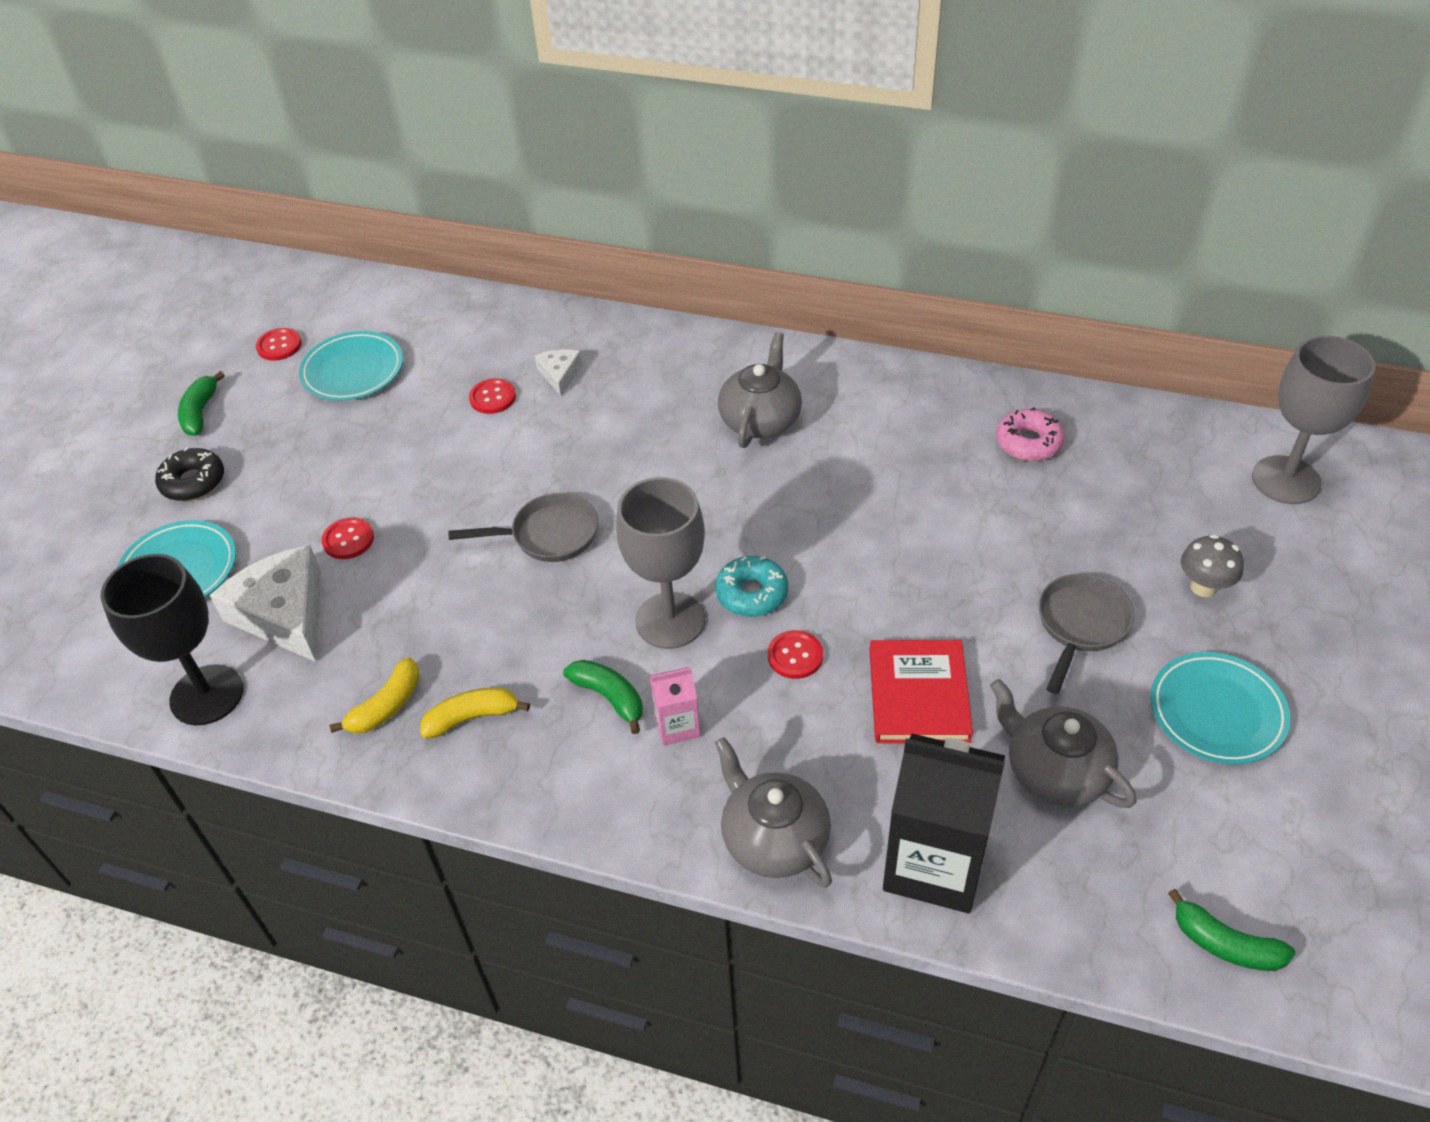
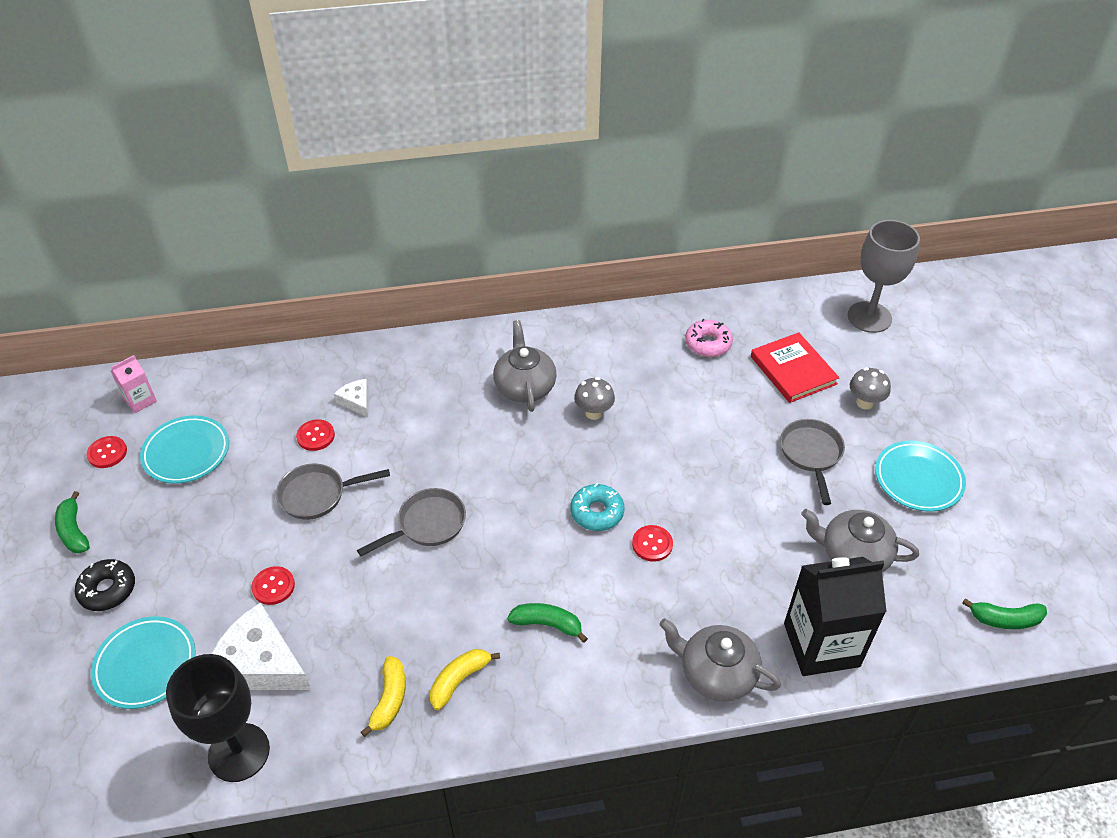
camera: 30 degrees left, 0 degrees up
grey goblet [616,477,705,649] -> none
pink carton [650,667,700,746] -> pink carton moved to [111,355,157,413]
red book [869,640,973,743] -> red book moved to [751,332,839,403]
none -> grey pan [276,464,390,520]
none -> grey mushroom [574,377,615,420]

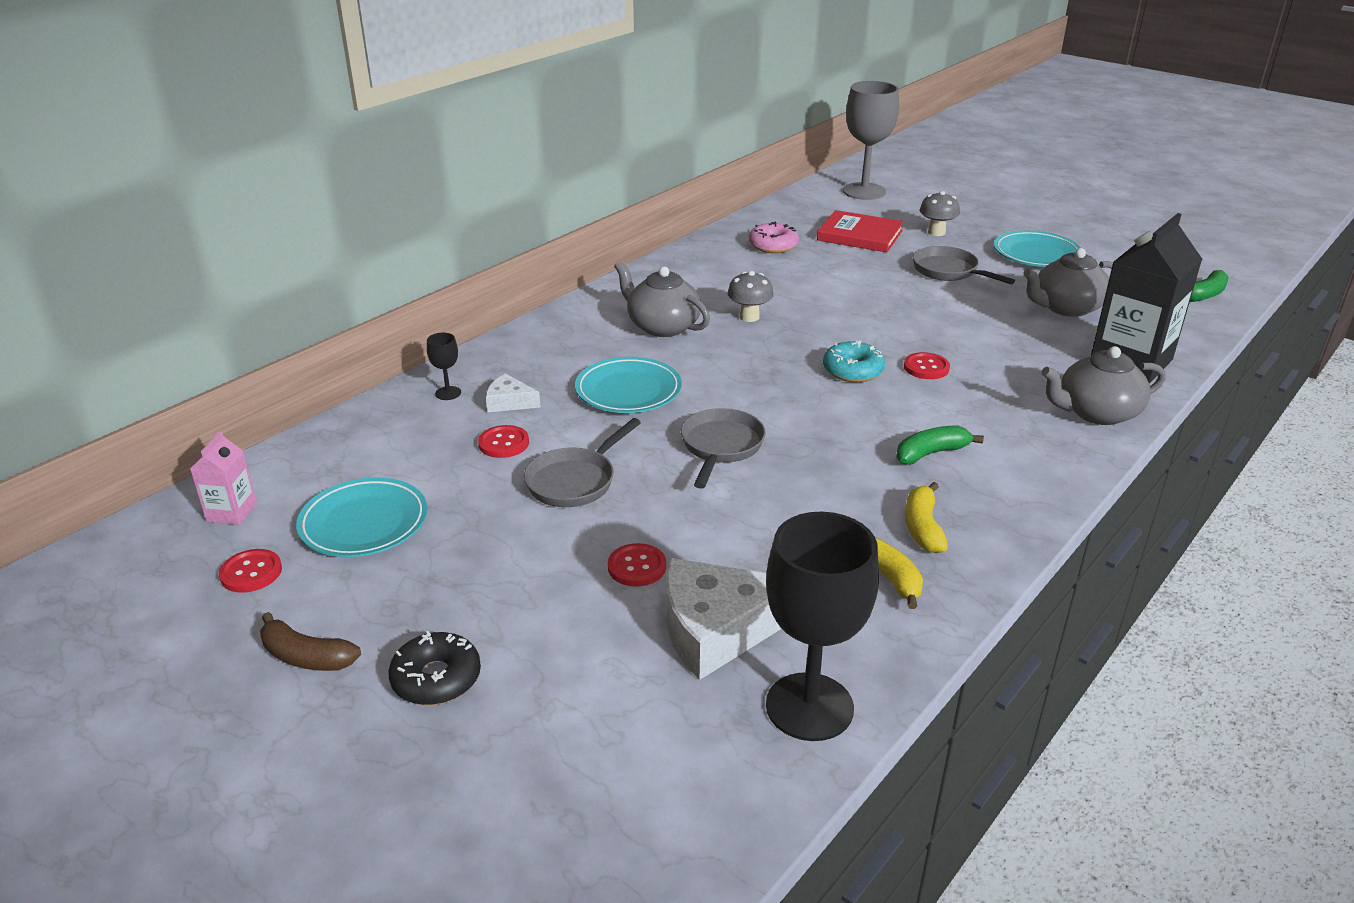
camera: 40 degrees left, 15 degrees down
green banana [55,491,90,553] -> brown banana [260,612,361,671]
turquoise plate [91,616,196,709] -> turquoise plate moved to [575,357,682,413]
none -> black goblet [427,333,461,400]

